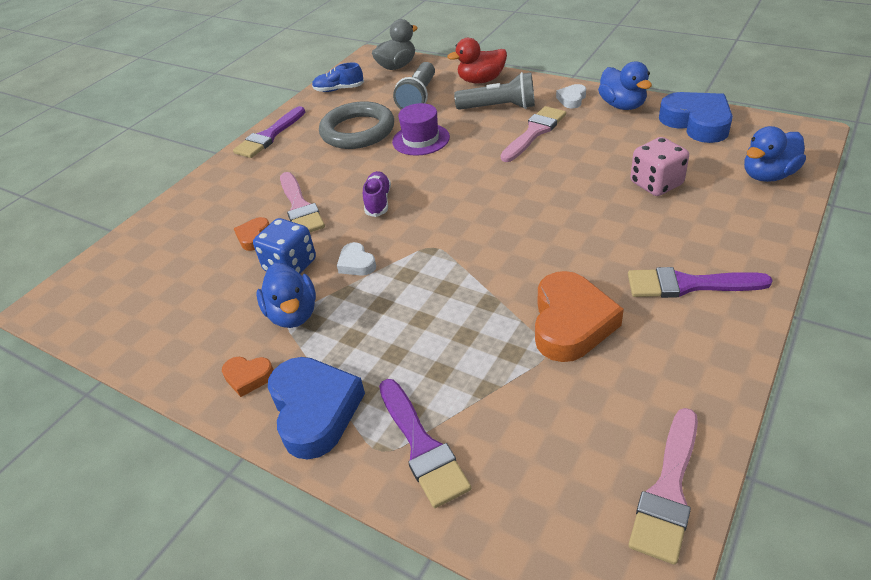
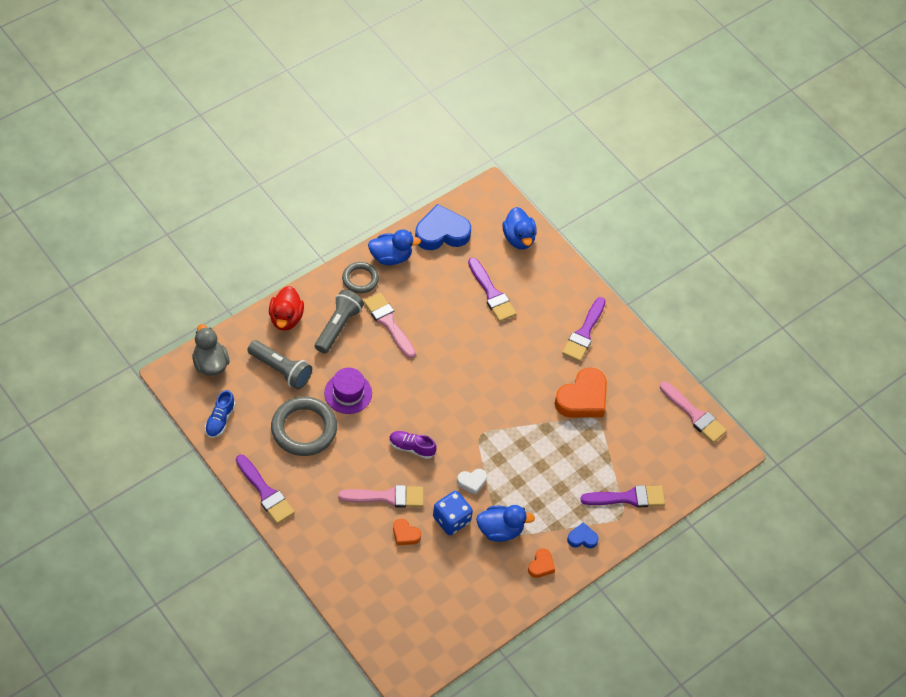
camera: 80 degrees left, 15 degrees up
blue heart [268,357,365,460] -> blue heart [567,522,599,548], size x0.49
orange heart [535,271,624,362] -> orange heart turned 105 degrees clockwise [555,368,607,418]
white heart [556,84,586,108] -> grey ring [342,262,379,293]
pink dice [630,137,689,196] -> purple brush [468,258,517,322]

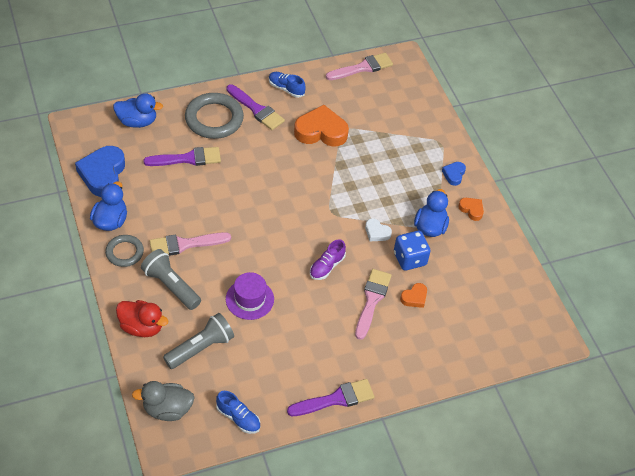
camera: 70 degrees left, 5 degrees down
grey ring [271,396,337,456] -> grey ring moved to [185,93,244,139]
white heart [457,469,487,495] -> white heart turned 120 degrees clockwise [365,218,392,241]
orange heart [555,368,607,418] -> orange heart turned 60 degrees counterclockwise [294,105,349,147]
purple brush [580,485,665,508] -> none
none -> blue shoe [269,72,306,98]

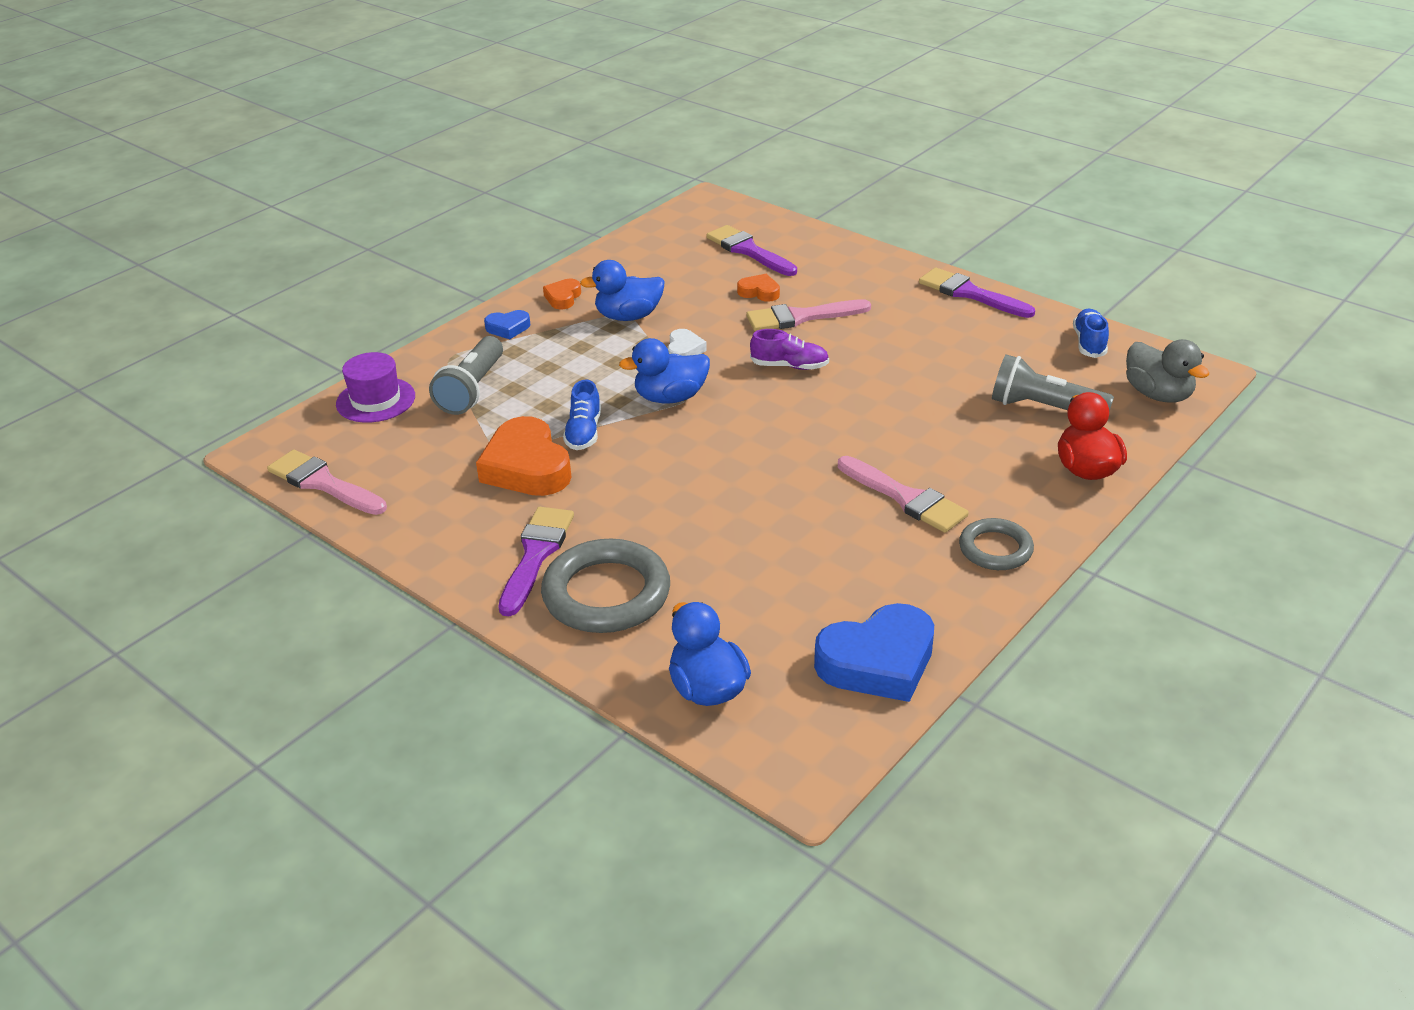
camera: 115 degrees left, 15 degrees down
blue duck [90,181,127,231] -> blue duck moved to [619,338,710,404]
grey flashlight [141,249,201,310] -> grey flashlight moved to [429,336,503,415]
purple brush [143,147,221,166] -> purple brush moved to [706,225,797,276]
purple hat [226,272,274,320] -> purple hat moved to [336,352,415,423]
blue shoe [269,72,306,98] -> blue shoe moved to [563,380,601,450]
blue dice [394,231,430,271] -> none

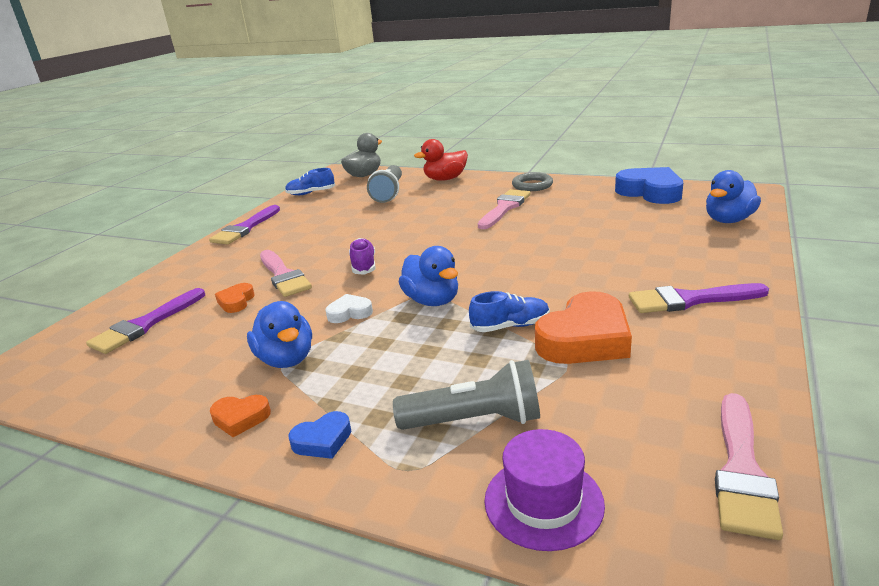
camera: 105 degrees left, 10 degrees down
blue heart [484,310,530,339] -> blue heart turned 90 degrees clockwise [288,411,351,459]
grey ring [541,539,670,633] -> none

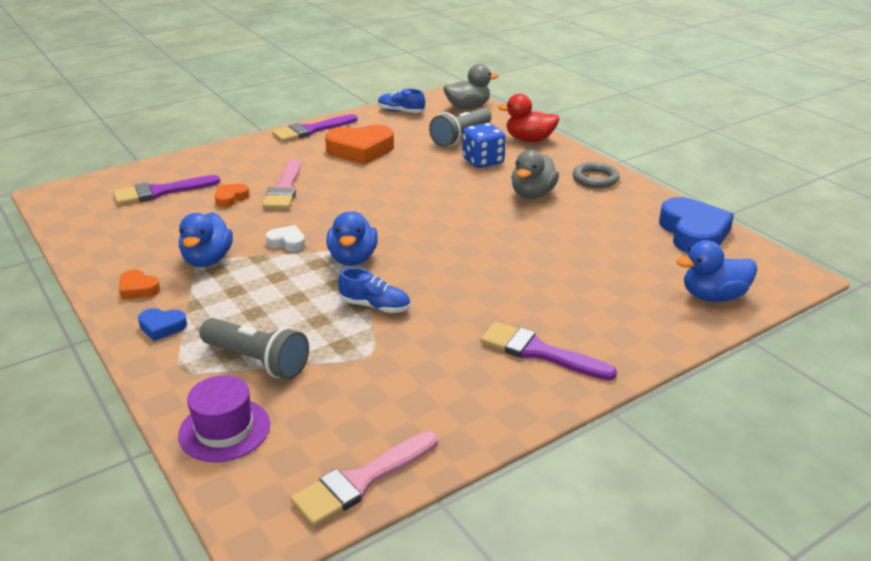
camera: 30 degrees right, 5 degrees up
purple shoe [349,238,375,275] -> none
pink brush [478,189,531,229] -> grey duck [511,150,559,199]
orange heart [535,291,632,364] -> orange heart moved to [325,125,394,165]
none -> blue dice [462,123,506,168]

